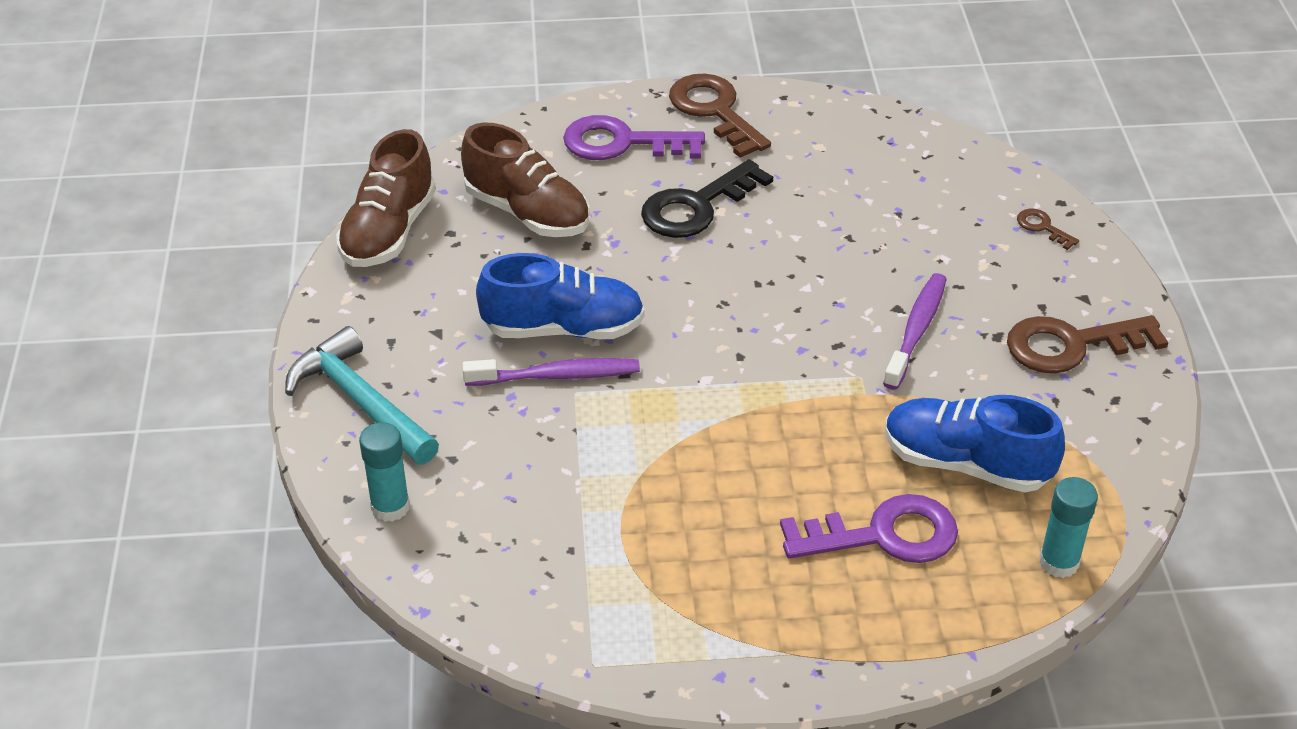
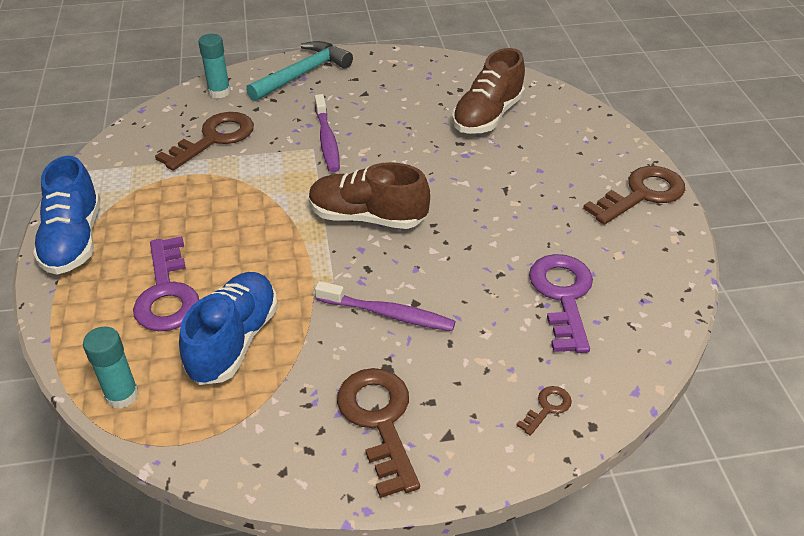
camera: 85 degrees right, 0 degrees up
brown shoe [336,129,436,267] -> brown shoe moved to [309,162,430,229]
blue shoe [476,253,644,339] -> blue shoe moved to [33,156,100,274]
purple key [563,115,705,160] -> purple key moved to [529,254,593,353]
black key [641,159,773,238] -> none
none -> brown key [155,112,254,171]

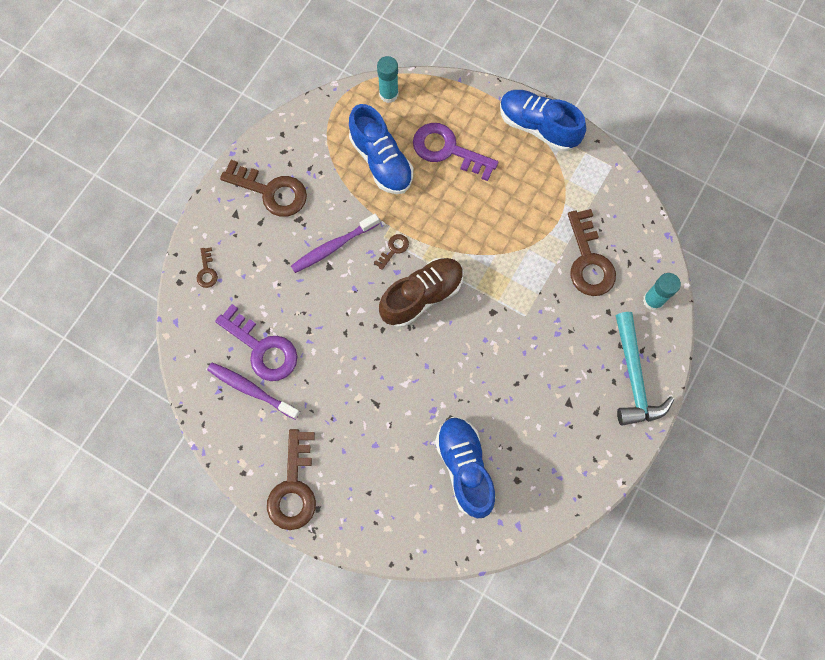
camera: 130 degrees right, 30 degrees up
purple toothbrush [315,94,340,172] -> purple toothbrush moved to [207,362,300,420]
brown shoe [452,48,525,134] -> blue shoe [435,417,496,518]
none -> brown key [374,234,409,270]

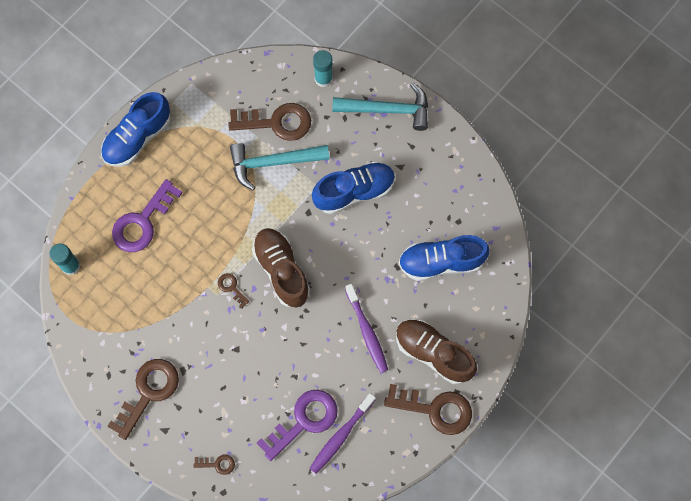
camera: 80 degrees left, 0 degrees up
purple toothbrush [291,214,380,273] -> purple toothbrush moved to [345,284,388,373]
blue shoe [349,104,413,194] -> blue shoe moved to [312,161,395,214]
none -> turquoise hammer [230,143,330,190]
none -> brown shoe [396,319,477,384]

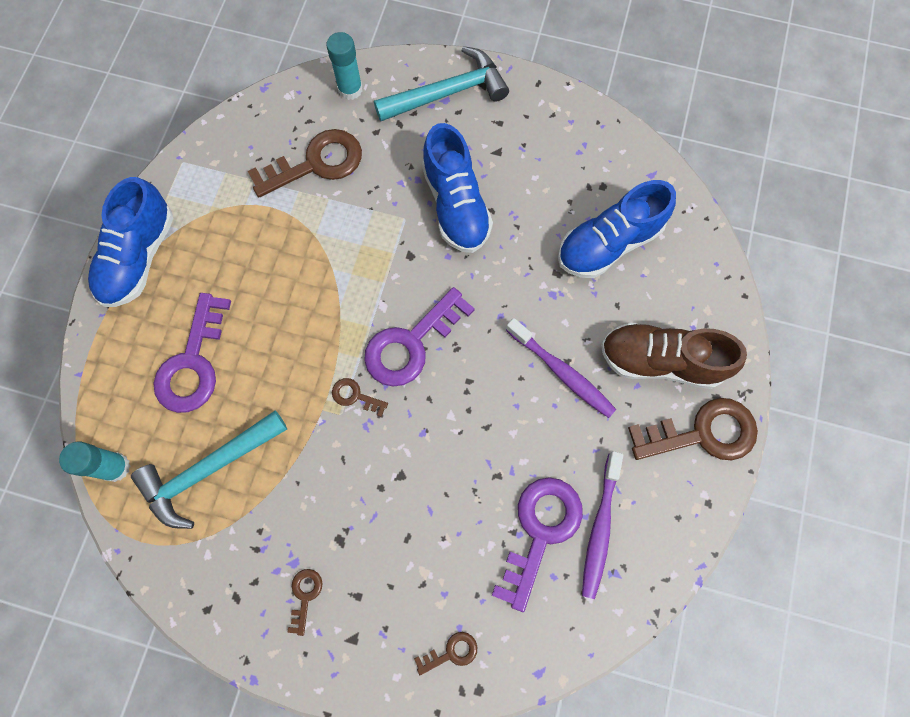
camera: 25 degrees left, 0 degrees up
brown key [107,359,179,440] -> brown key [287,569,323,636], size x0.46
turquoise hammer [230,143,330,190] -> turquoise hammer moved to [131,410,287,529]
brown shoe [252,228,310,308] -> purple key [364,287,475,387]
blue shoe [312,161,395,214] -> blue shoe turned 120 degrees clockwise [422,123,493,253]

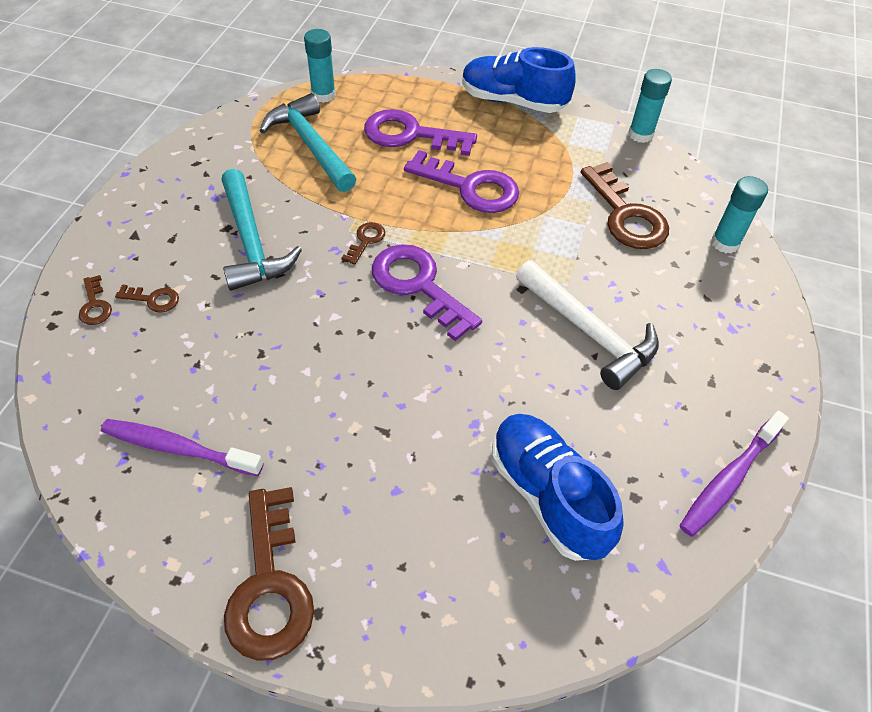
camera: 90 degrees right, 20 degrees down
brown key [287,569,323,636] -> brown key moved to [115,284,179,313]
turquoise hammer [374,46,509,121] -> turquoise hammer moved to [222,169,302,291]
blue shoe [422,123,493,253] -> white hammer [516,260,659,390]
purple key [492,477,583,612] -> purple key moved to [404,150,519,213]
purple toothbrush [506,318,616,418] -> purple toothbrush moved to [679,410,789,536]
brown shoe [601,323,747,389] -> none
none -> turquoise glue stick [629,69,672,143]

